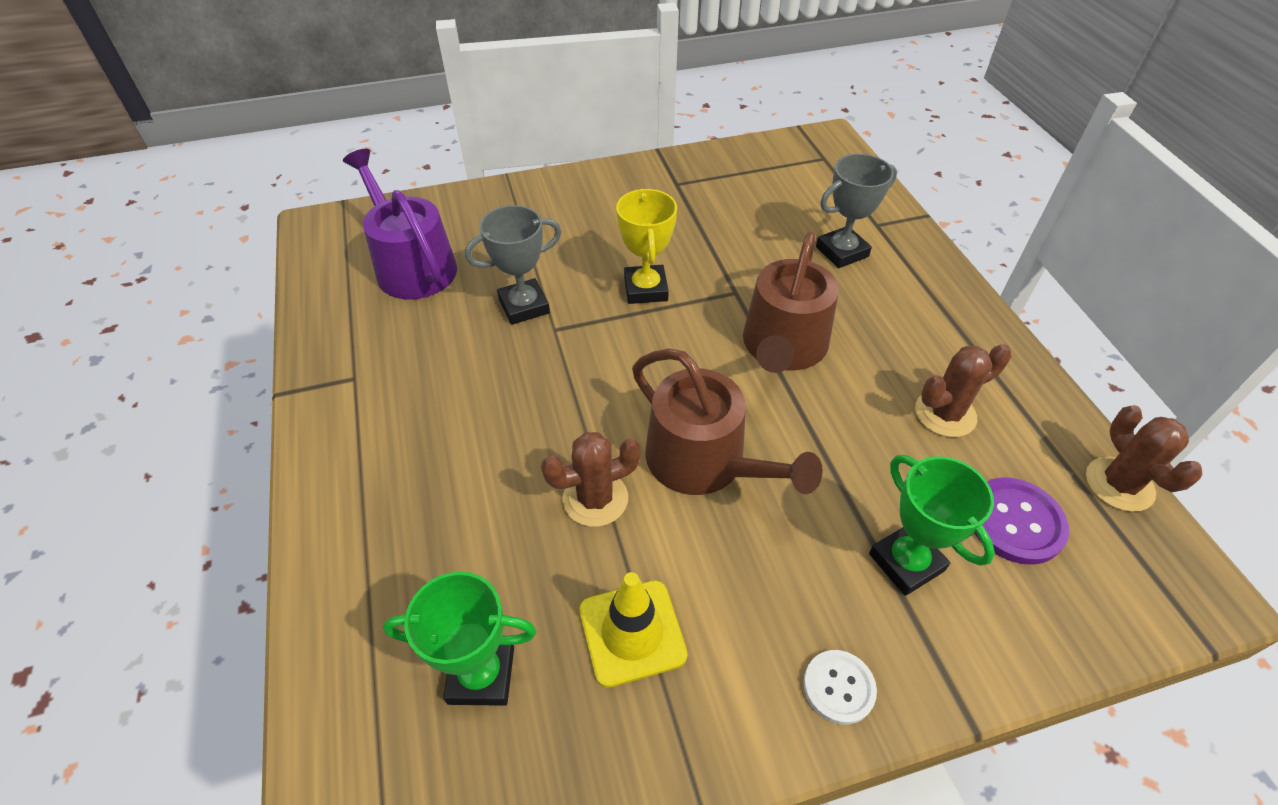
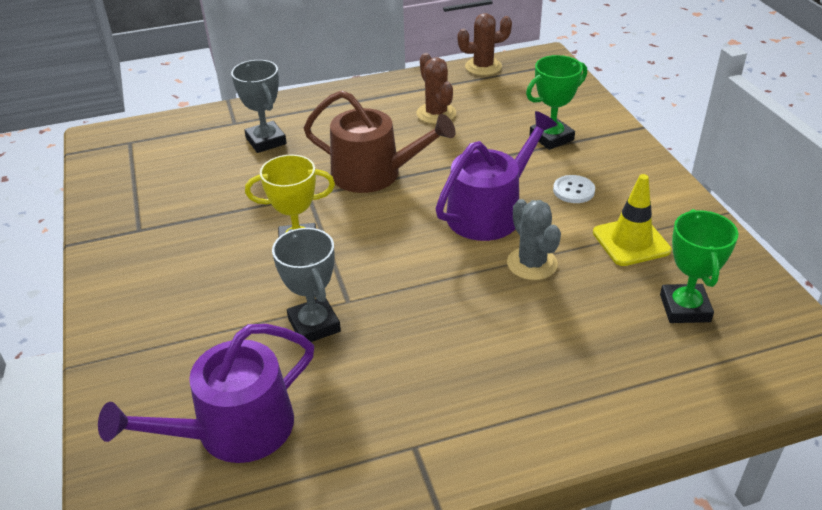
camera: 90 degrees left, 10 degrees down
brown cactus [541,432,641,527] -> grey cactus [507,199,561,280]
brown watering can [632,349,823,495] -> purple watering can [435,111,558,241]
white button [803,650,877,725] -> white button moved to [553,175,595,203]
purple button [974,477,1069,565] -> none

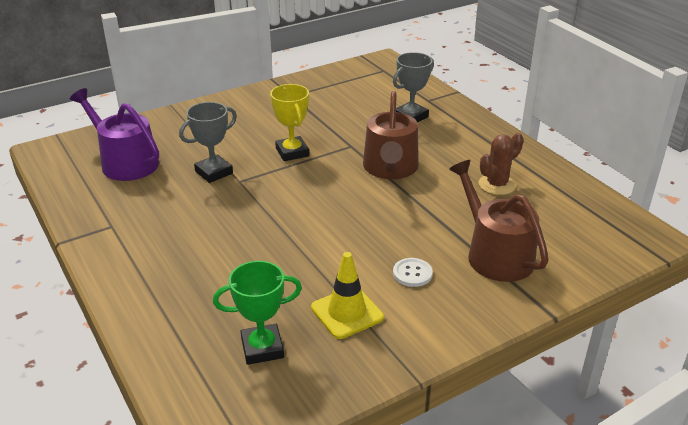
camera: 75 degrees right, 5 degrees down
purple watering can [435,111,558,241] -> none
brown cactus [458,13,512,76] -> none
grey cactus [507,199,561,280] -> none
green trophy [526,55,587,150] -> brown watering can [449,160,549,282]

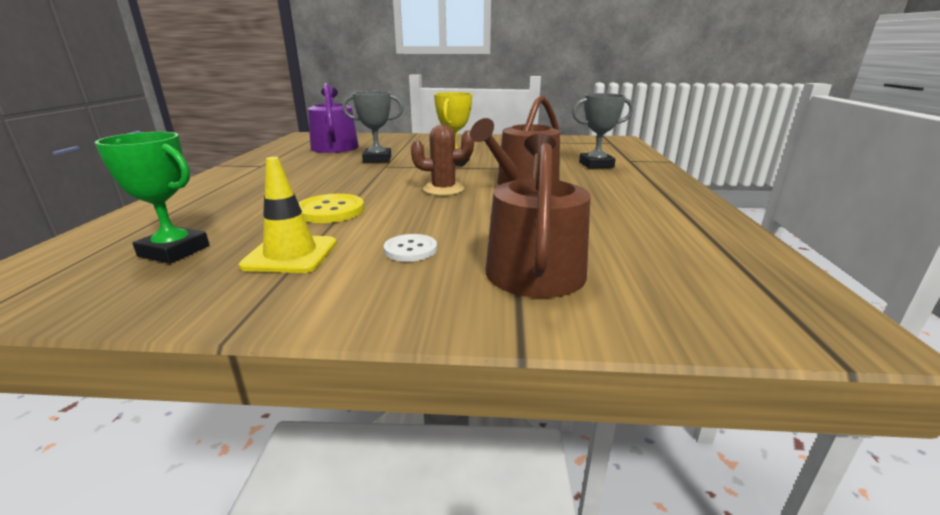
camera: 35 degrees right, 10 degrees down
brown cactus [478,133,524,195] -> brown cactus moved to [411,125,474,196]
none -> yellow button [299,194,364,223]

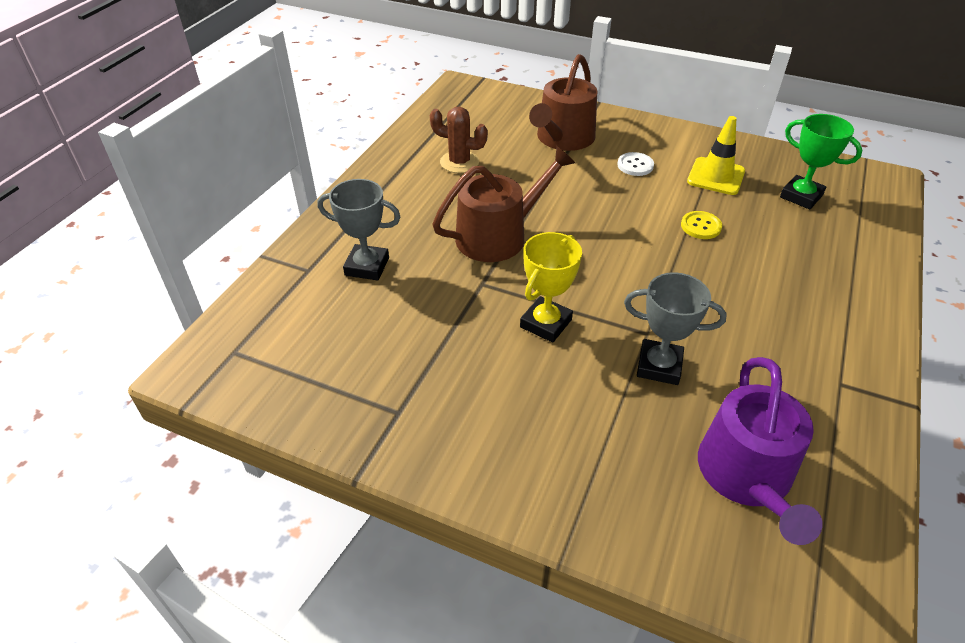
camera: 160 degrees left, 20 degrees up
yellow button [299,194,364,223] -> yellow button [681,211,722,239], size x0.66
brown cactus [411,125,474,196] -> brown cactus moved to [430,107,488,173]

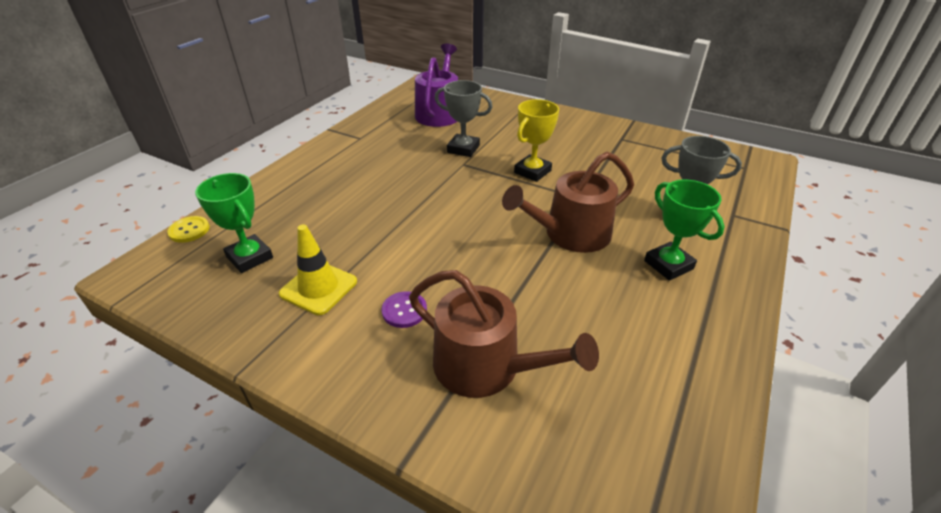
camera: 175 degrees left, 5 degrees down
brown cactus [430,107,488,173] -> none
brown watering can [529,54,597,151] -> brown watering can turned 90 degrees clockwise [409,270,599,398]
white button [617,152,654,176] -> purple button [381,291,427,328]
yellow button [681,211,722,239] -> yellow button moved to [167,216,210,243]
none -> green trophy [644,180,724,281]

